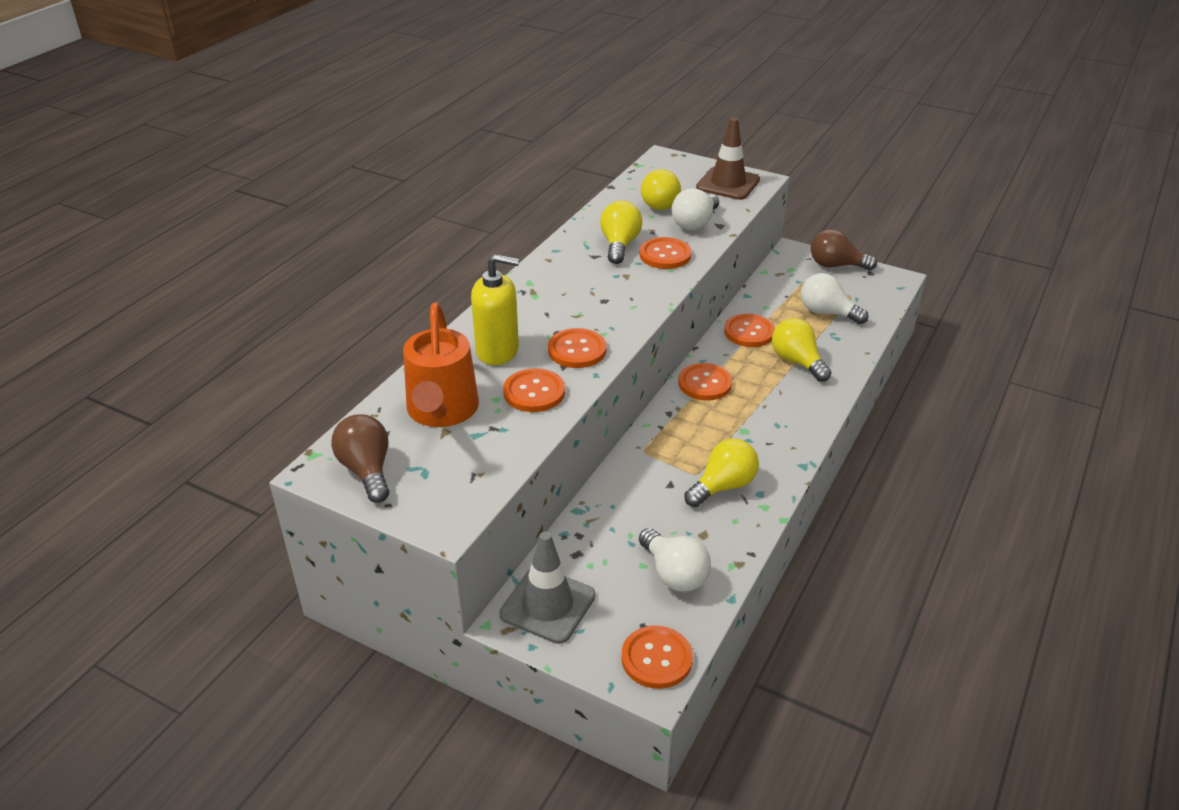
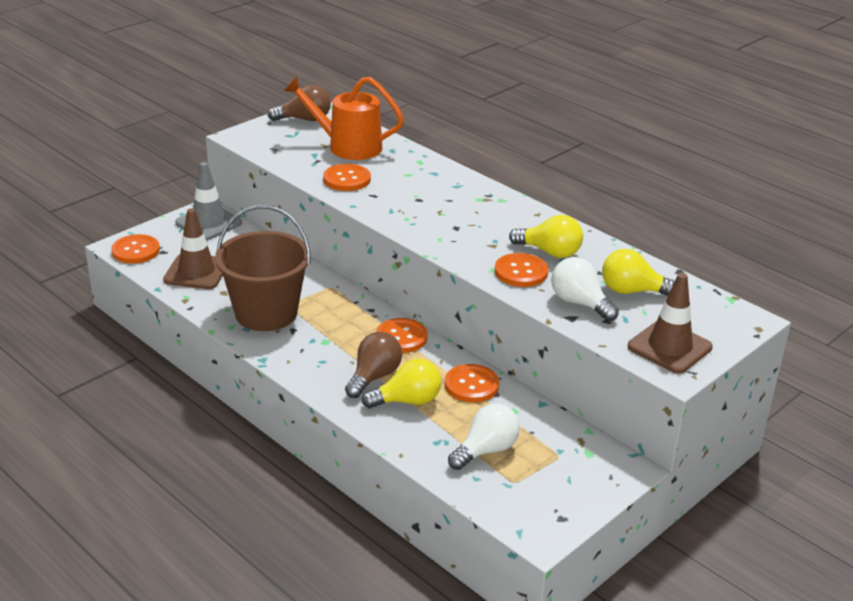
camera: 105 degrees right, 5 degrees down
yellow soap dispenser [471,254,519,365] -> none
orange button [548,328,607,368] -> none
white light bulb [639,528,711,592] -> brown traffic cone [163,208,223,289]
yellow light bulb [684,439,759,507] -> brown bucket [215,205,311,331]
brown light bulb [811,229,877,270] -> brown light bulb moved to [345,332,402,398]

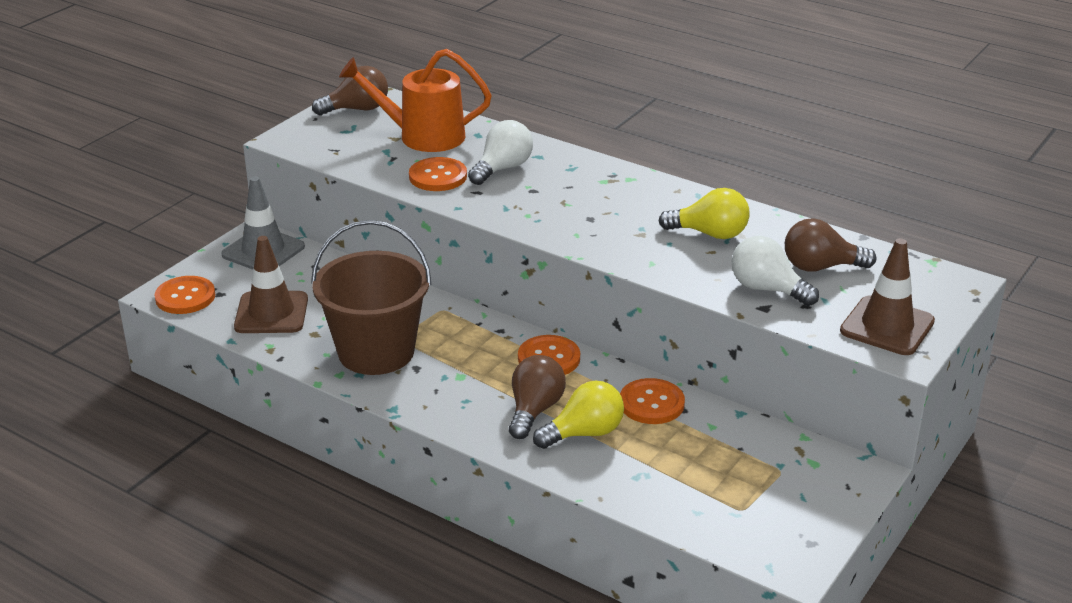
camera: 10 degrees left, 0 degrees up
white light bulb [448,404,520,470] -> white light bulb moved to [468,120,533,185]
orange button [495,253,548,287] -> none
yellow light bulb [602,249,675,296] -> brown light bulb [785,218,876,272]

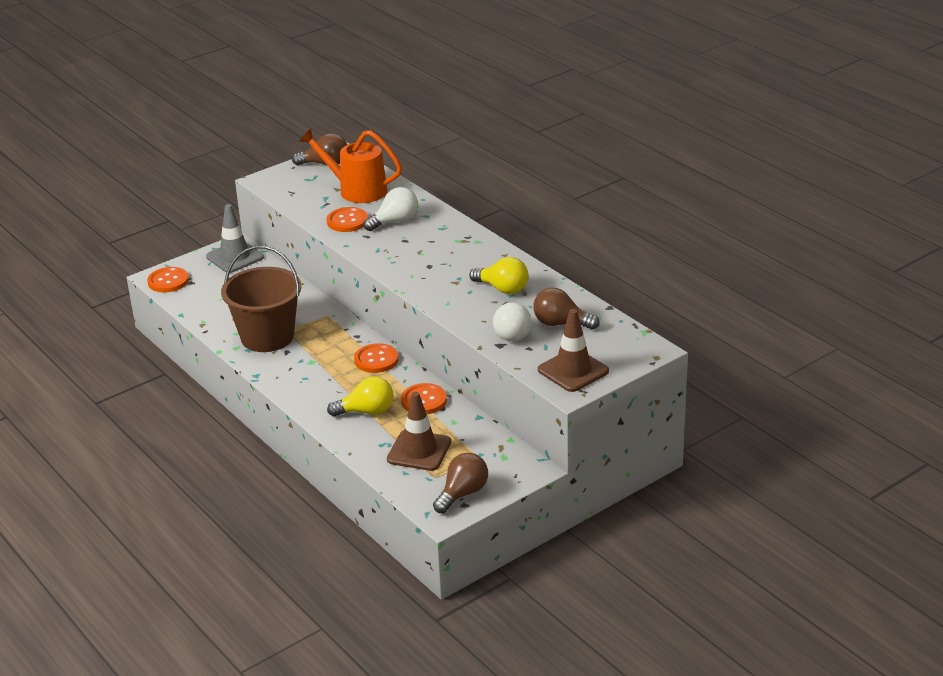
camera: 20 degrees right, 0 degrees up
brown traffic cone [234,236,308,333] -> brown traffic cone moved to [387,392,451,471]
brown light bulb [509,355,566,439] -> brown light bulb moved to [433,453,488,513]
white light bulb [732,236,819,306] -> white light bulb turned 150 degrees counterclockwise [493,301,532,341]

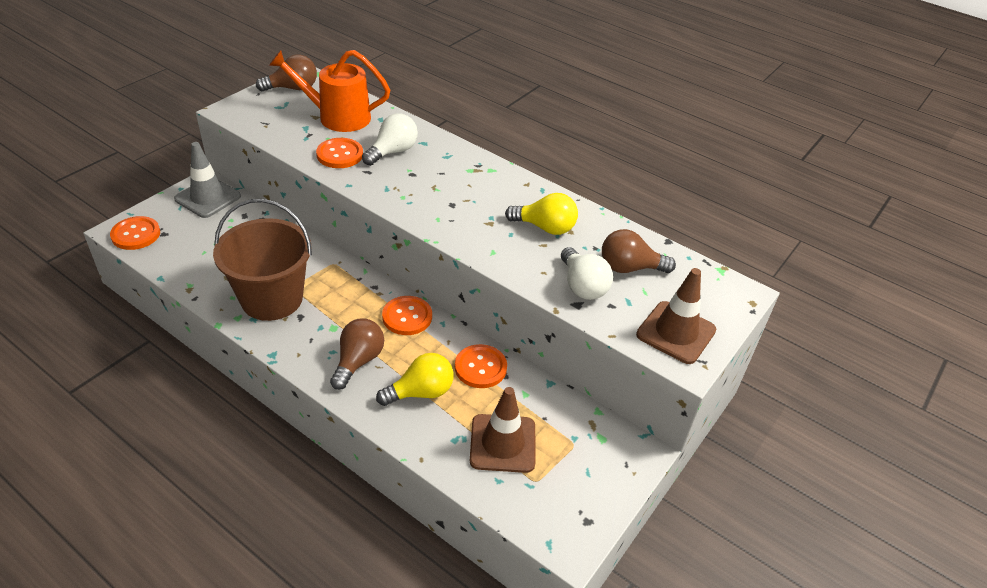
camera: 20 degrees left, 10 degrees up
brown light bulb [433,453,488,513] -> brown light bulb moved to [330,318,384,390]

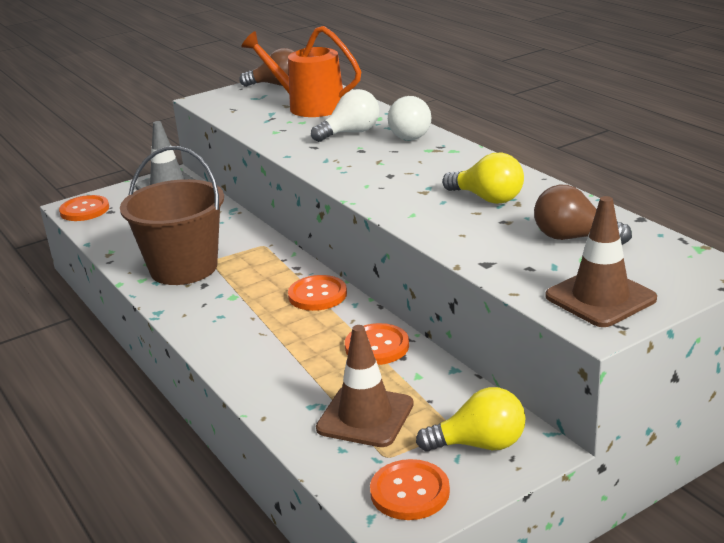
camera: 25 degrees right, 15 degrees down
orange button [316,138,363,168] -> orange button moved to [370,459,450,520]
brown light bulb [330,318,384,390] -> none
yellow light bulb [376,353,454,406] -> yellow light bulb moved to [416,387,526,452]
white light bulb [561,247,613,300] -> white light bulb moved to [388,96,431,140]

